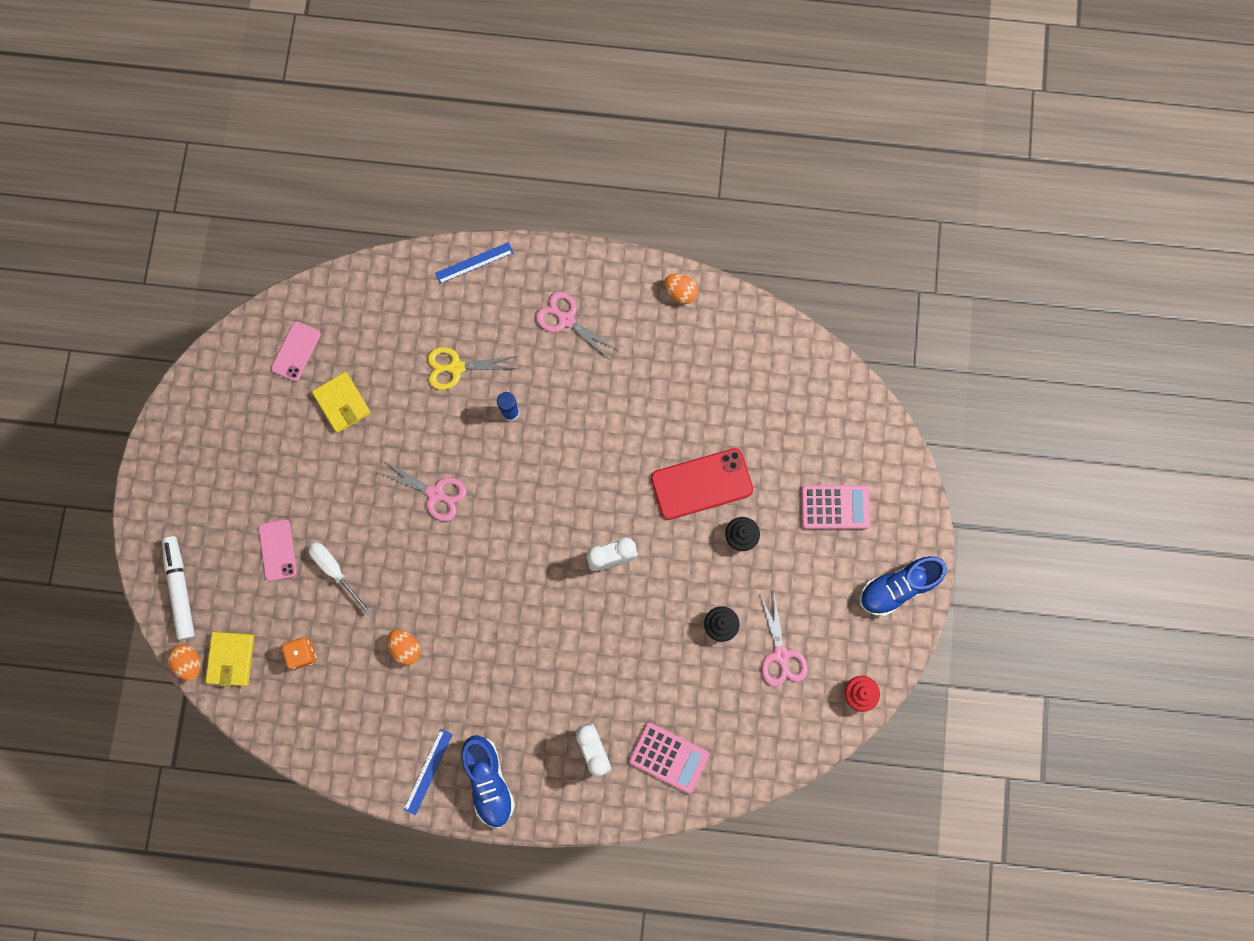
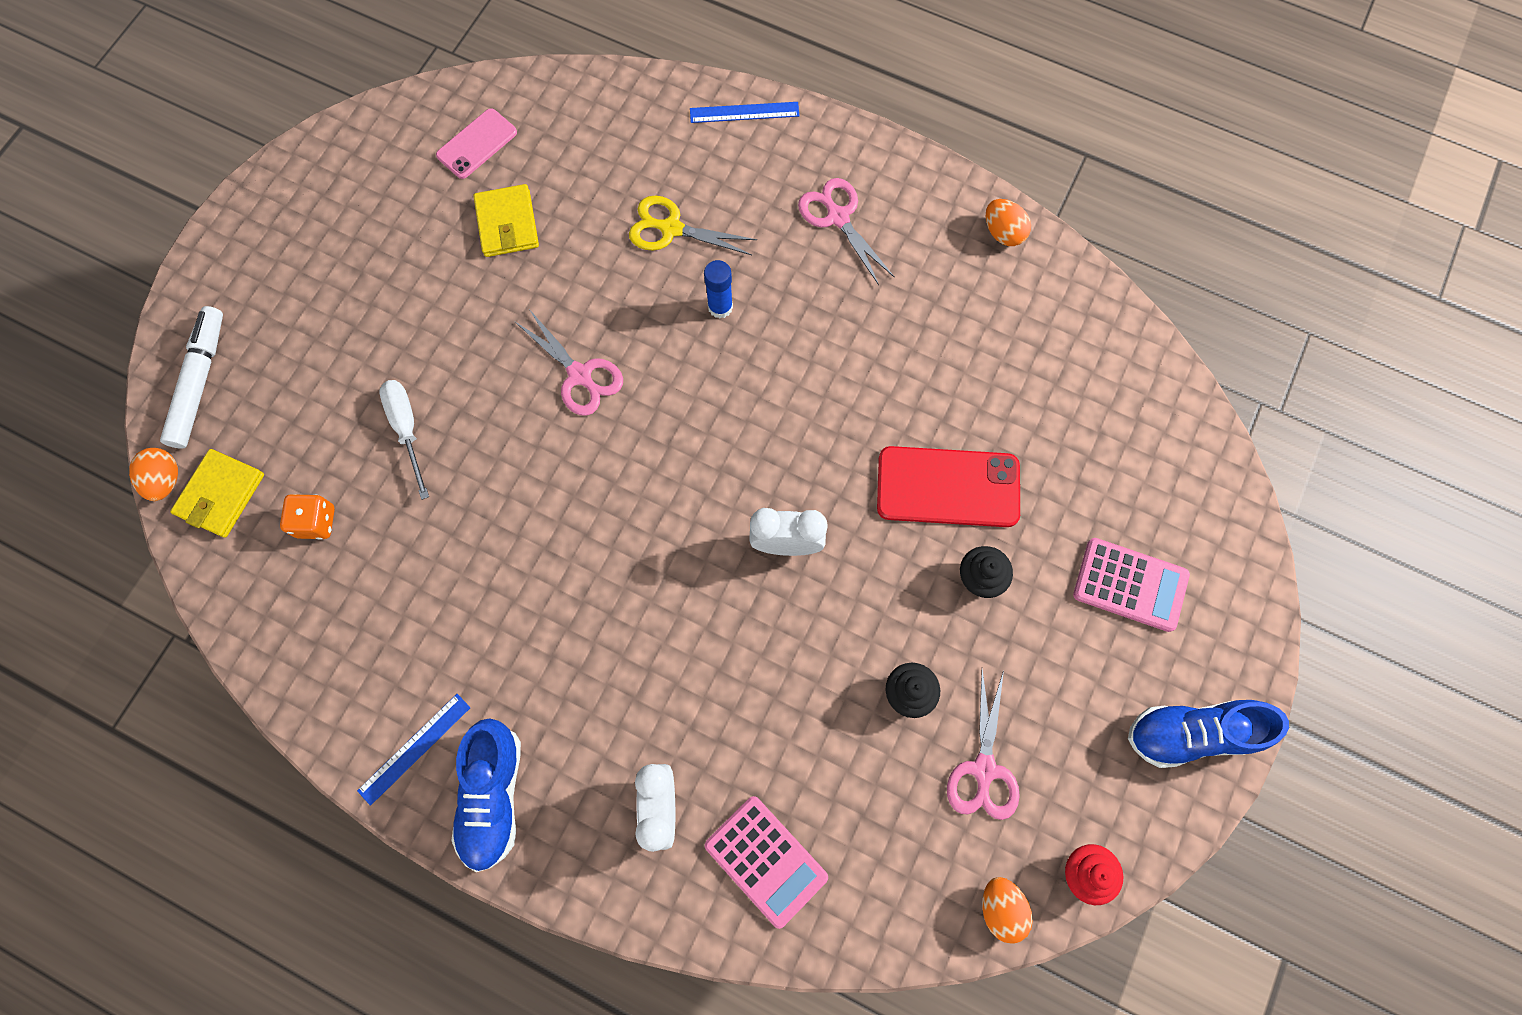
camera: 20 degrees right, 5 degrees down
pink phone [258,519,297,581] -> none
orange egg [388,629,421,665] -> orange egg moved to [982,877,1033,944]

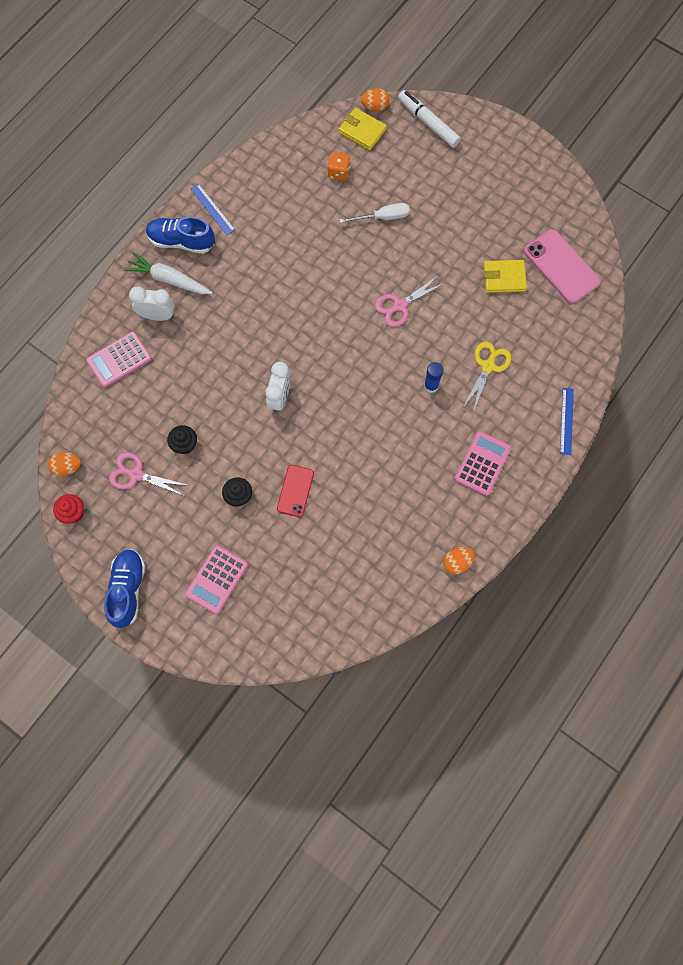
camera: 100 degrees right, 0 degrees up
white marker [160,306,223,448] -> white marker turned 150 degrees counterclockwise [398,90,461,148]
pink phone [436,108,517,179] -> pink phone [524,229,601,304], size x1.64
pink scissors [798,178,894,285] -> pink calculator [454,431,511,496]
red phone [877,446,1020,527] -> red phone [277,465,314,517], size x0.61
none -> white carrot [124,252,213,294]

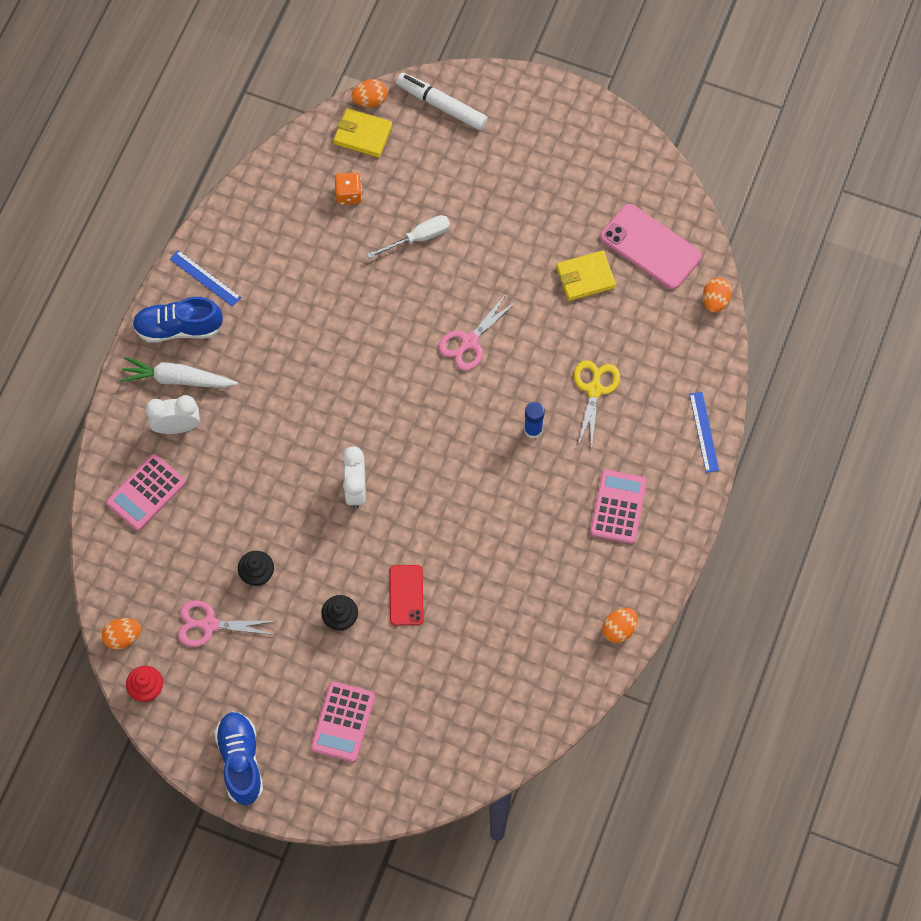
camera: 15 degrees left, 5 degrees down
none -> orange egg [703,278,732,313]

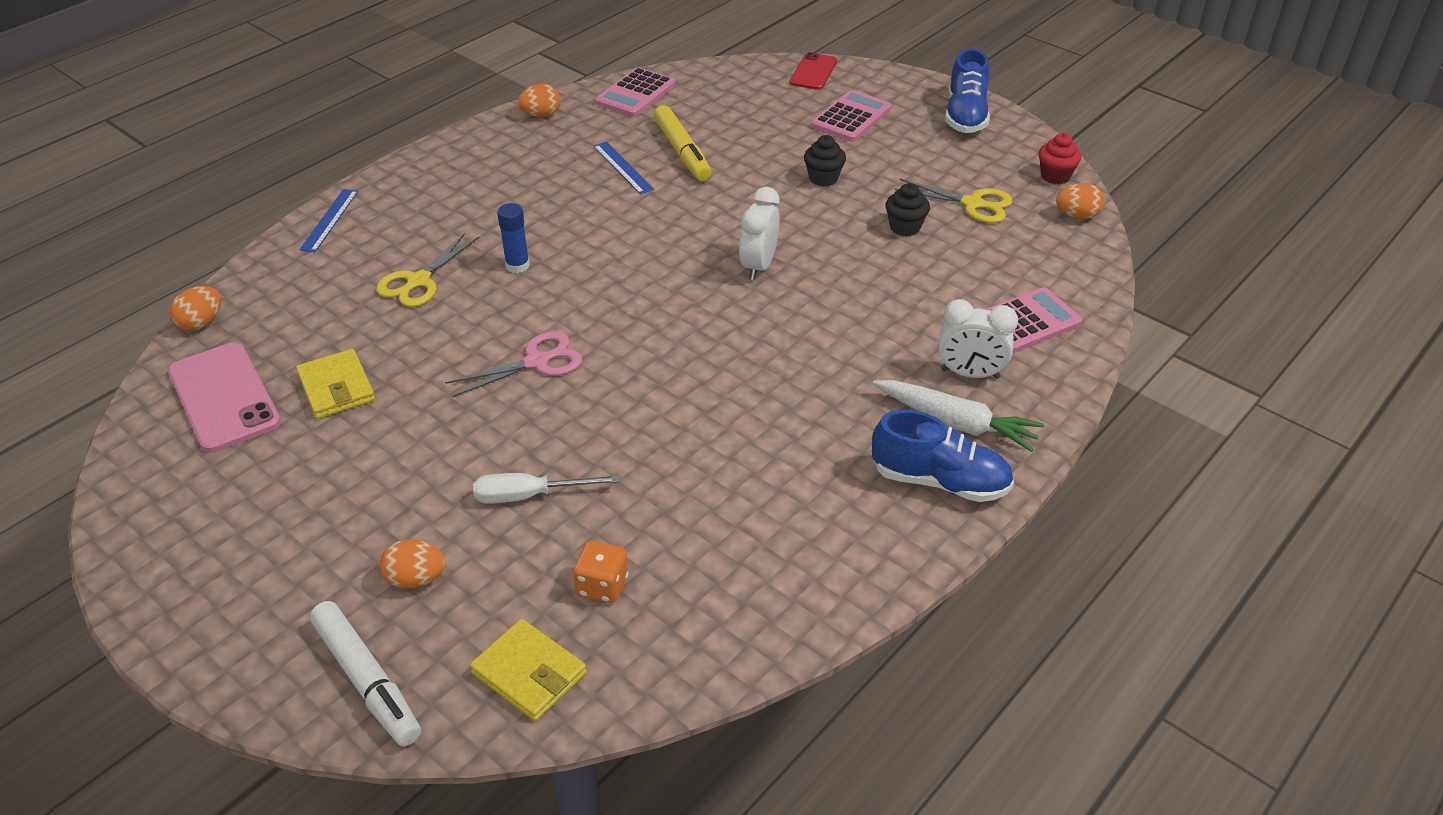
camera: 160 degrees left, 25 degrees down
blue ruler [170,250,241,307] -> blue ruler moved to [593,142,654,194]
pink scissors [178,600,277,647] -> yellow scissors [894,179,1013,223]
orange egg [351,79,388,107] -> orange egg moved to [380,539,446,589]
red phone [389,565,424,626] -> red phone moved to [790,52,837,90]
yellow wallet [556,251,616,301] -> yellow wallet turned 60 degrees clockwise [296,349,375,419]
pink calculator [590,469,647,544] -> pink calculator moved to [595,67,675,117]
none -> yellow marker [654,105,711,181]

